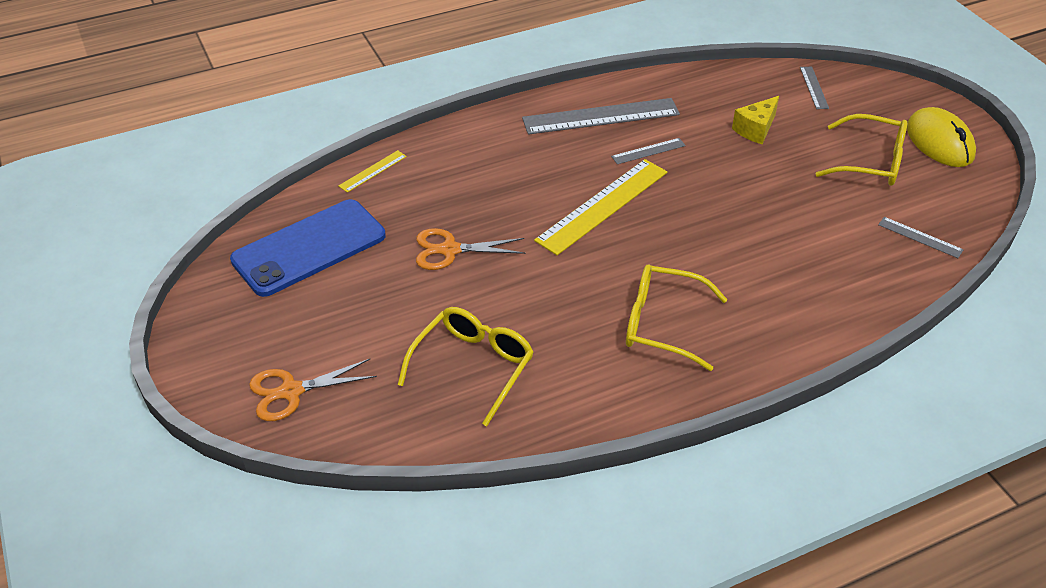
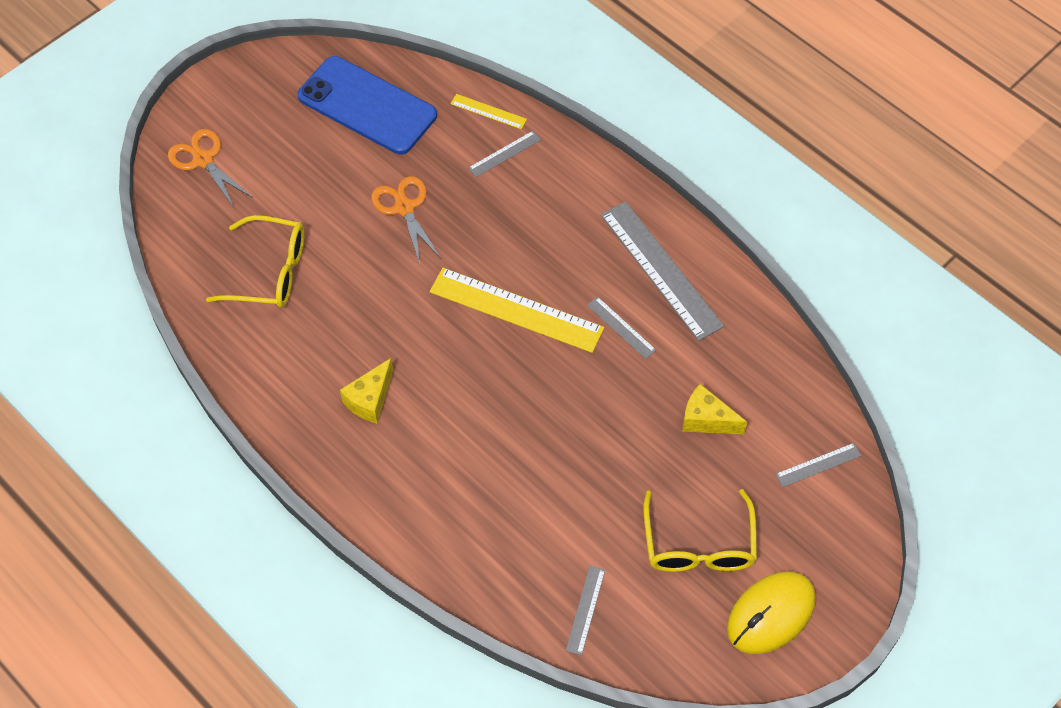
camera: 70 degrees right, 15 degrees up
yellow glasses [626,264,728,371] -> yellow cheese [340,358,393,423]
none -> grey ruler [468,131,541,177]

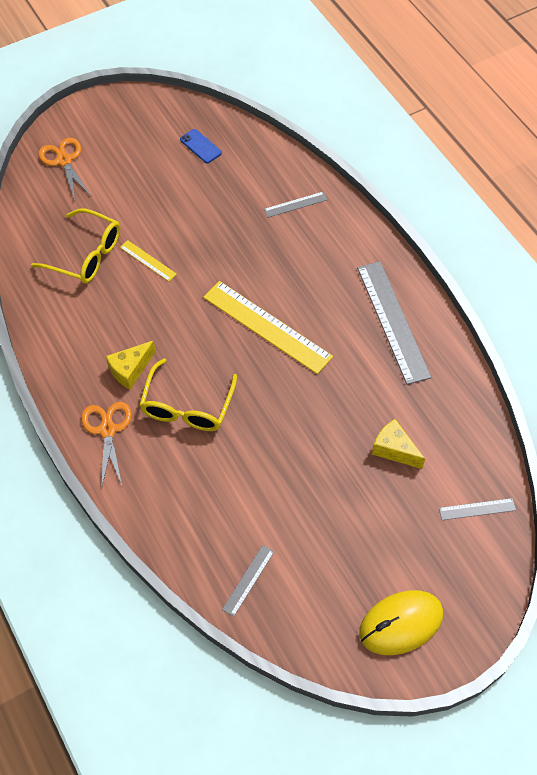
camera: 15 degrees right, 0 degrees up
blue phone [297,56,437,155] -> blue phone [180,129,222,163], size x0.41
orange scissors [371,176,441,264] -> orange scissors moved to [81,402,132,489]
yellow ruler [451,94,527,129] -> yellow ruler moved to [120,240,177,281]
grey ruler [587,296,656,359] -> none
yellow glasses [644,489,757,572] -> yellow glasses moved to [139,359,237,431]

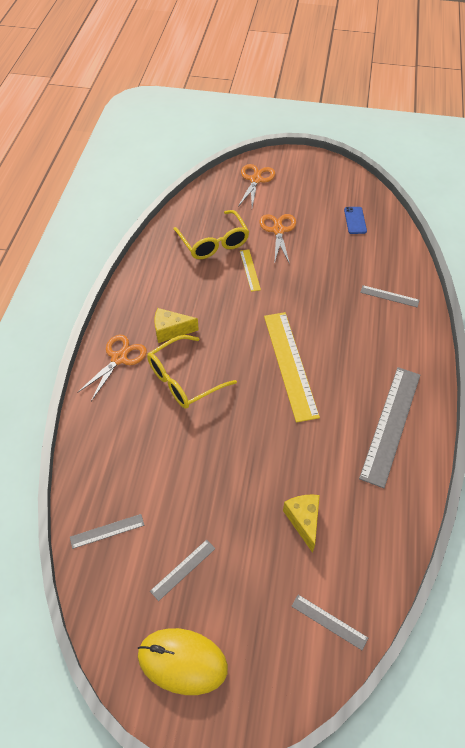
camera: 40 degrees right, 5 degrees down
none -> grey ruler [150,540,216,601]
none -> orange scissors [260,214,296,264]

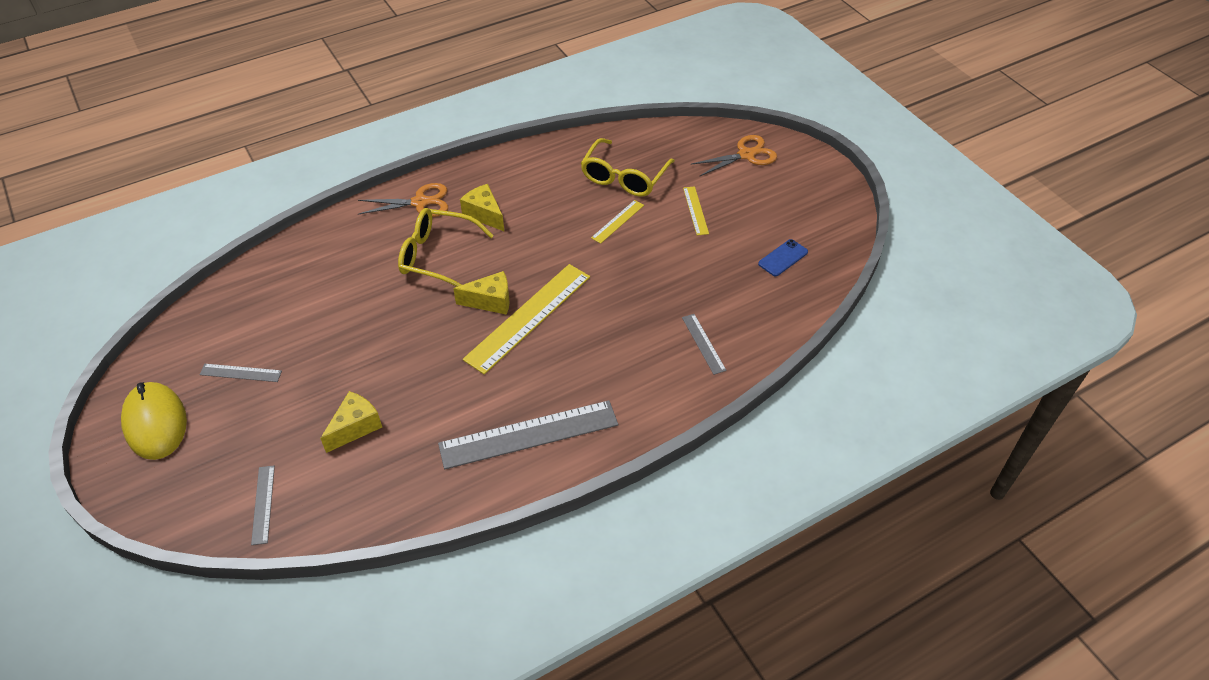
camera: 50 degrees right, 5 degrees down
grey ruler [70,514,144,549] -> none
orange scissors [260,214,296,264] -> yellow ruler [683,186,709,235]
none -> yellow cheese [453,271,509,315]

